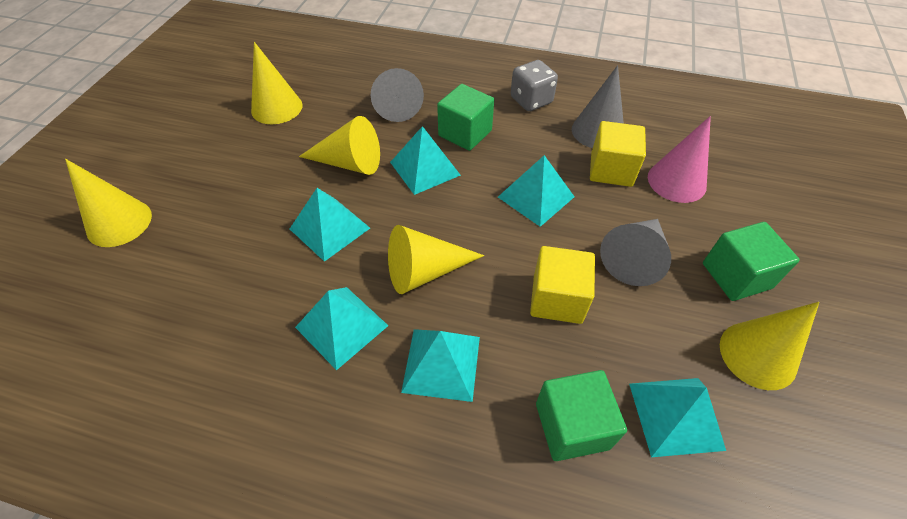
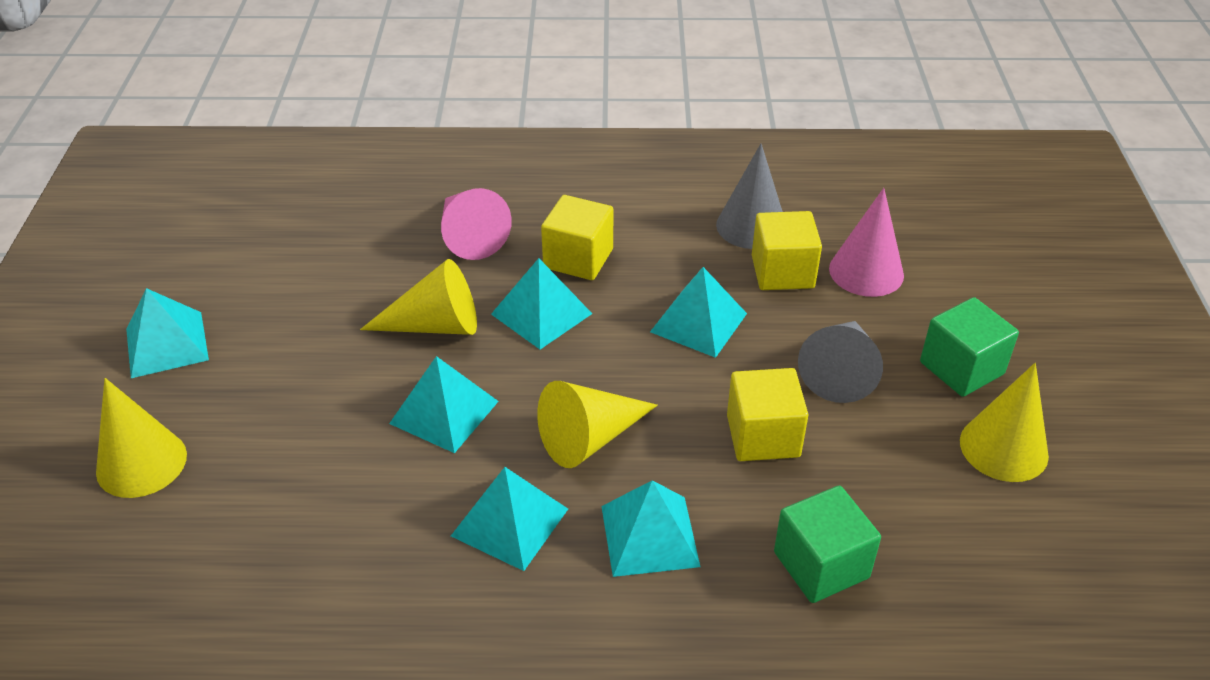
camera: 15 degrees left, 10 degrees down
yellow cone [251,42,303,124] -> none
grey cone [371,68,424,122] -> pink cone [441,188,512,260]
green cube [437,84,494,151] -> yellow cube [541,195,613,280]
grey dice [511,60,558,111] -> none
turquoise pyramid [629,378,726,457] -> turquoise pyramid moved to [126,288,209,378]

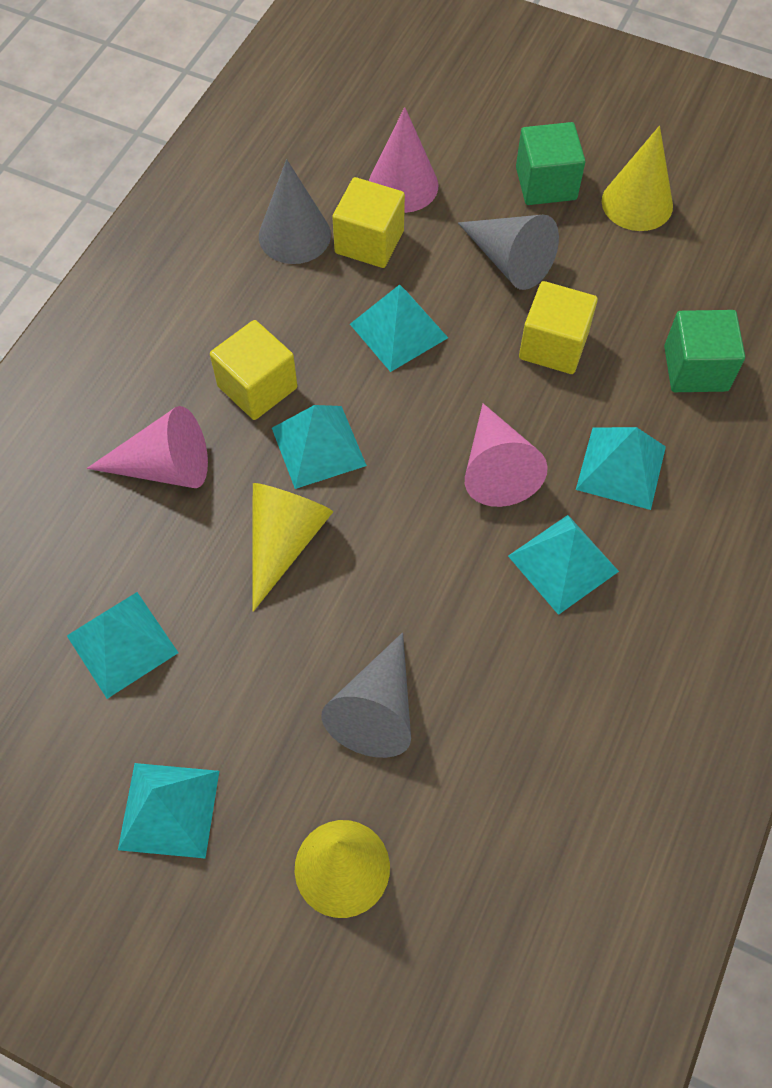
camera: 65 degrees left, 20 degrees up
turquoise pyramid [389,356,499,453] -> turquoise pyramid moved to [67,592,178,699]
yellow cone [537,381,658,468] -> pink cone [465,403,548,507]
none -> grey cone [321,632,411,758]

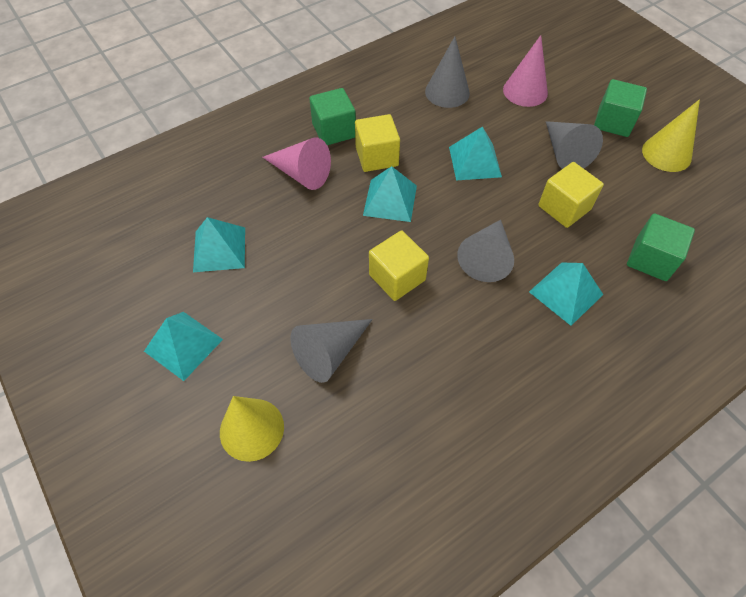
camera: 30 degrees right, 5 degrees down
yellow cone [253,483,333,612] -> none
yellow cube [332,177,405,268] -> yellow cube moved to [369,230,429,301]
pink cone [465,403,548,507] -> grey cone [457,220,514,282]
turquoise pyramid [508,515,619,615] -> none
none -> green cube [309,88,356,145]

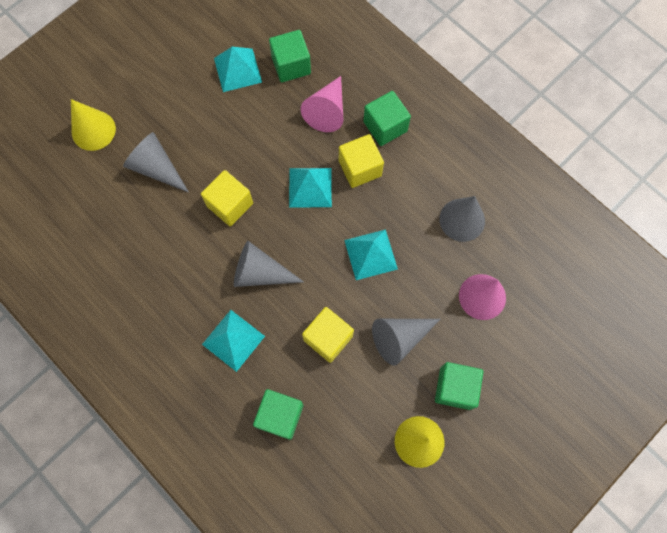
camera: 80 degrees right, 15 degrees up
turquoise pyramid [144,312,223,381] -> none
none -> green cube [269,30,311,82]

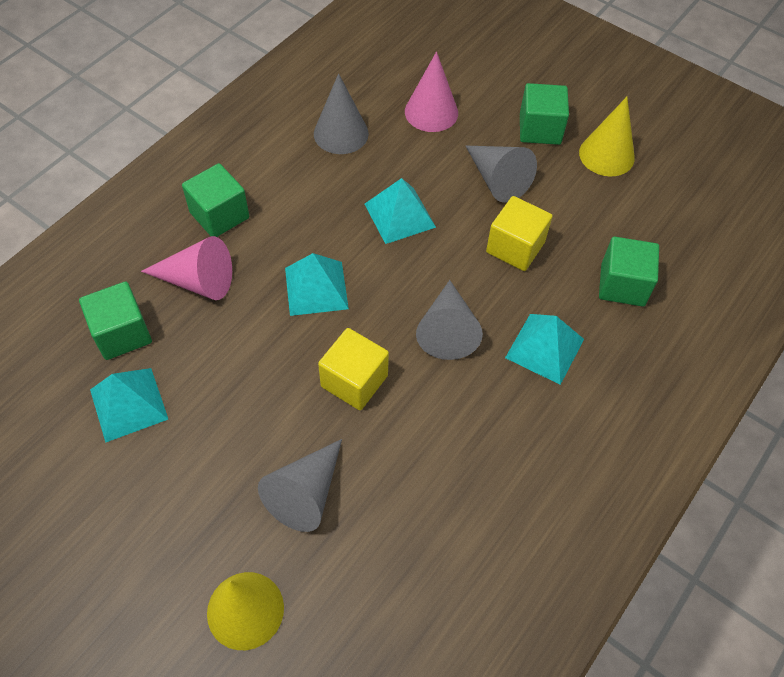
camera: 100 degrees left, 15 degrees down
yellow cube [339,134,384,188] -> none

